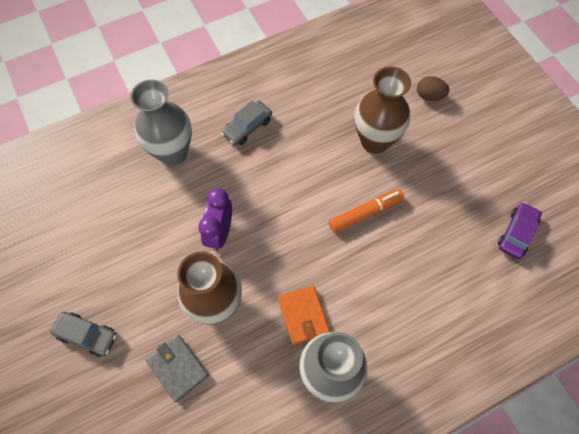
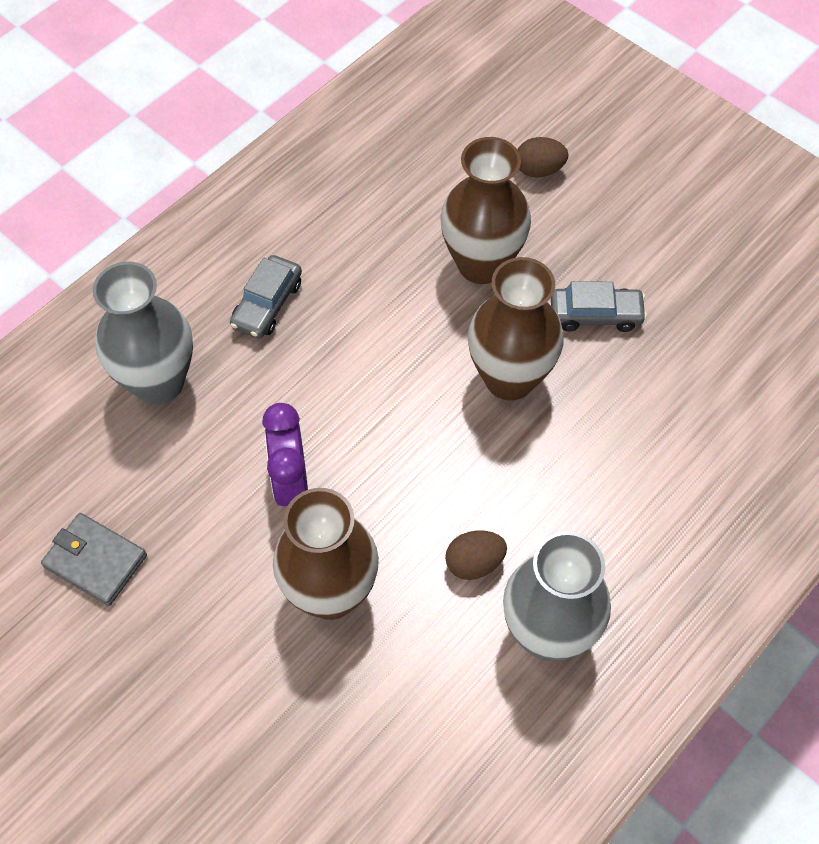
camera: 20 degrees left, 5 degrees down
grey car [50,312,117,357] -> grey car moved to [551,281,647,332]
grey wallet [146,335,209,402] -> grey wallet moved to [41,513,147,606]
orange wallet [278,285,330,345] -> brown egg [445,531,507,580]
orange marker [328,189,404,233] -> brown vase [468,257,564,401]
purple car [498,202,542,259] -> none

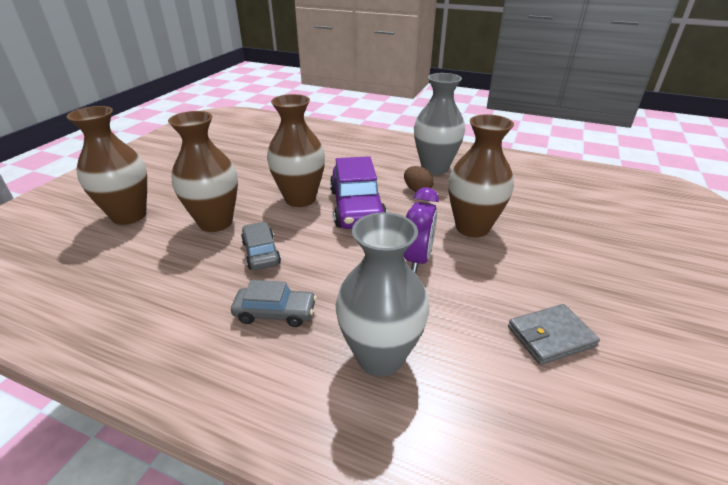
camera: 110 degrees left, 25 degrees down
grey wallet [41,513,147,606] -> grey wallet turned 60 degrees clockwise [508,304,600,365]
purple clock [262,403,308,506] -> purple clock turned 45 degrees counterclockwise [404,187,439,273]
brown egg [518,137,568,178] -> brown vase [66,106,147,225]
grey car [551,281,647,332] -> grey car moved to [241,222,281,270]
none -> purple car [330,156,387,229]

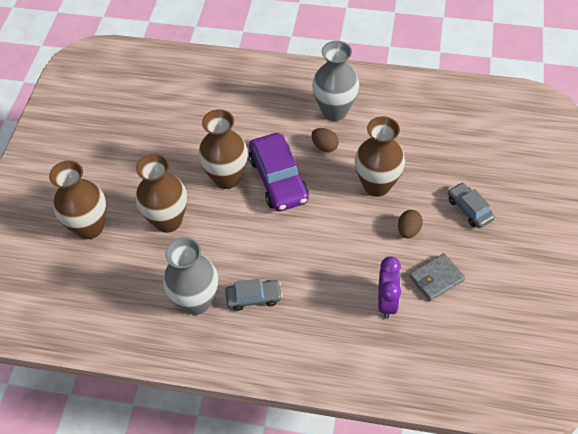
camera: 10 degrees left, 20 degrees up
grey car [241,222,281,270] -> grey car moved to [448,182,495,228]
grey vase [336,212,429,377] -> grey vase moved to [163,237,218,315]
purple clock [404,187,439,273] -> purple clock moved to [378,256,401,319]
none -> brown egg [398,210,423,238]

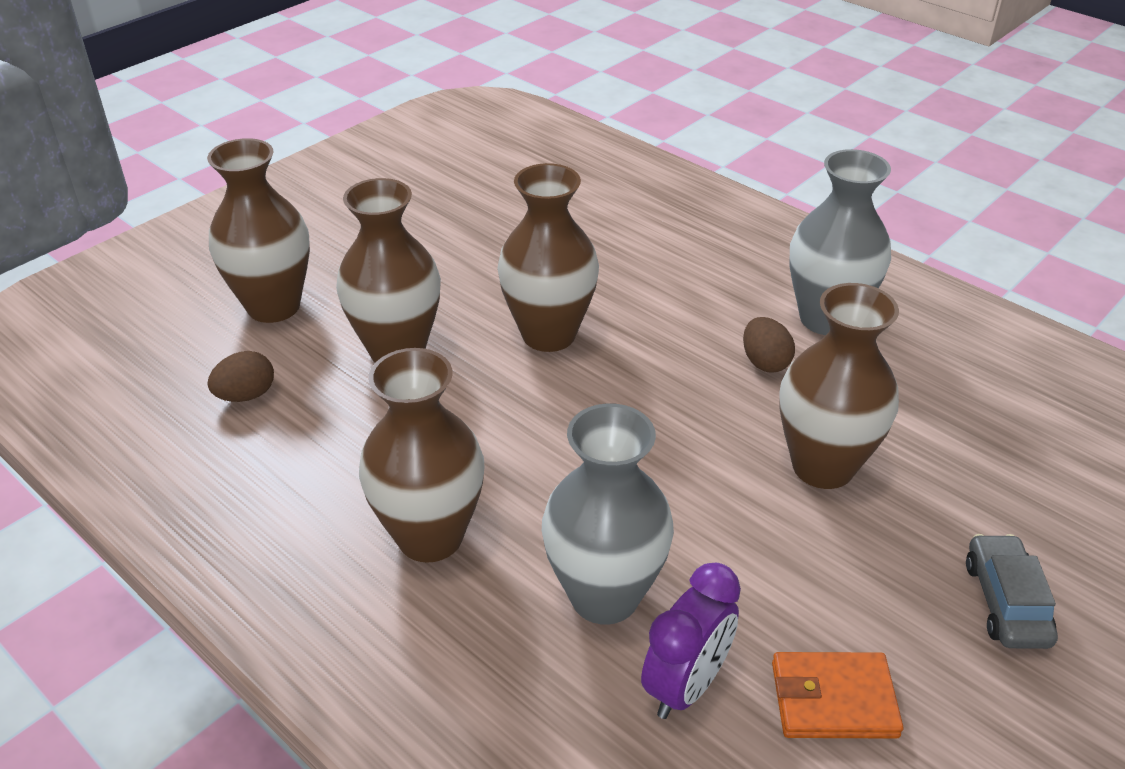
camera: 30 degrees right, 15 degrees down
grey vase [163,237,218,315] -> grey vase moved to [542,403,674,625]
grey car [225,279,283,311] -> brown vase [359,348,485,563]
purple car [249,133,309,212] -> none
brown egg [398,210,423,238] -> brown egg moved to [207,351,274,402]
grey wallet [409,253,465,301] -> orange wallet [772,652,904,739]

